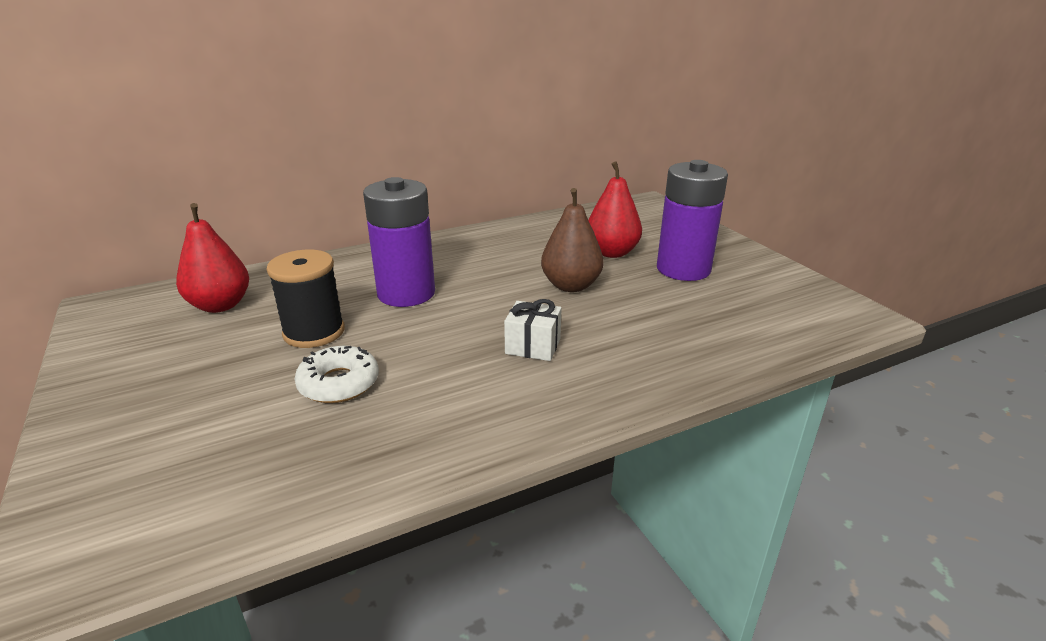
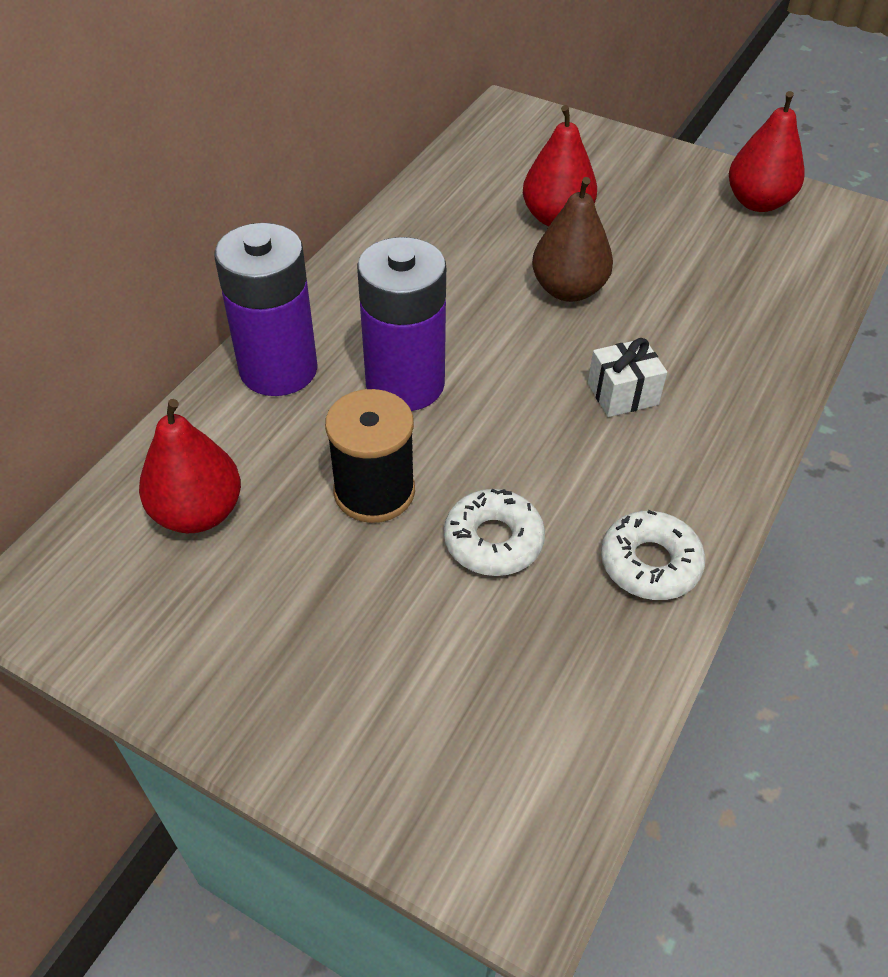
camera: 35 degrees left, 20 degrees up
purple battery [657,160,728,281] -> purple battery moved to [214,223,318,396]
none -> white donut [601,510,705,600]
none -> red pear [729,91,804,212]

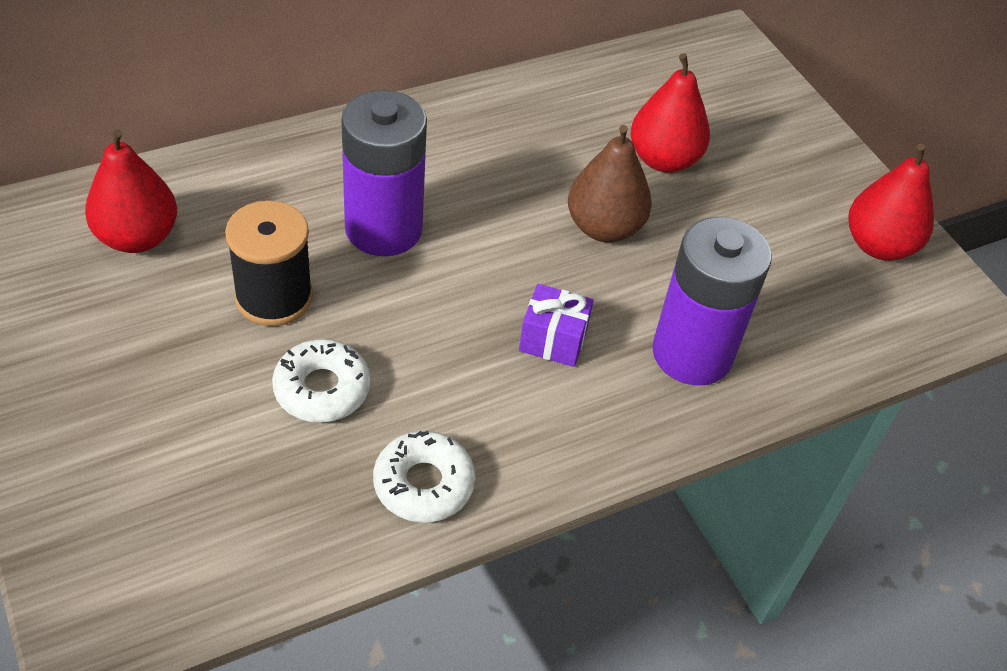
camera: 30 degrees right, 0 degrees up
purple battery [214,223,318,396] -> purple battery moved to [652,217,772,385]
white gift [588,338,667,417] -> purple gift [519,284,594,367]

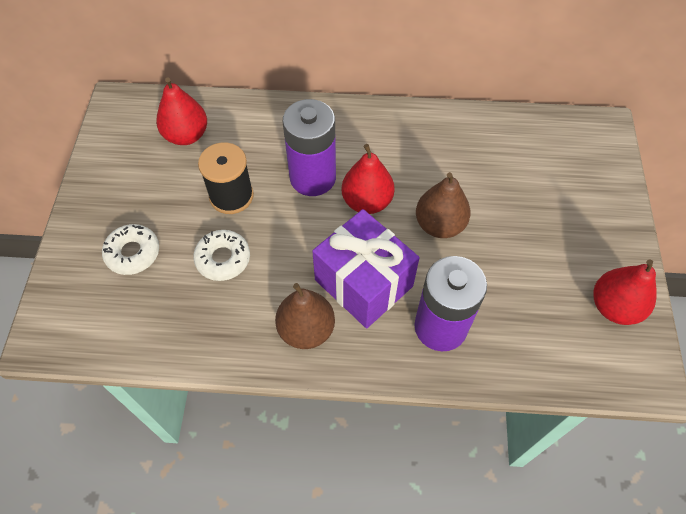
camera: 35 degrees right, 10 degrees up
white donut [373,431,475,523] -> white donut moved to [102,224,159,275]
purple gift [519,284,594,367] -> purple gift [312,209,419,328], size x2.06
red pear [631,53,710,173] -> red pear moved to [342,144,395,214]
none -> brown pear [275,283,335,349]

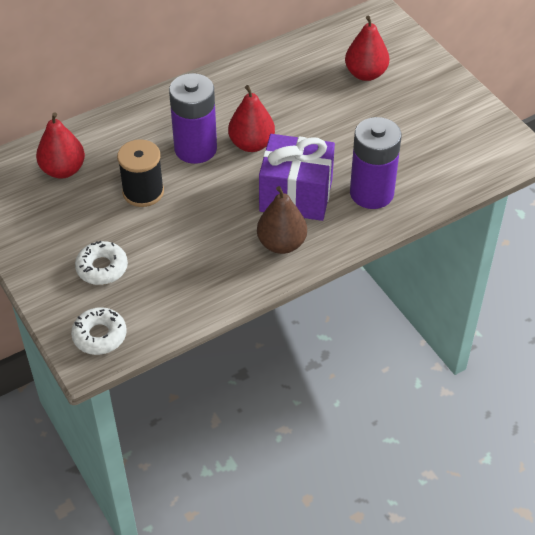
camera: 35 degrees left, 10 degrees down
white donut [193,230,250,281] -> white donut moved to [71,307,126,355]
brown pear [416,172,471,238] -> none
red pear [594,259,656,325] -> red pear moved to [345,15,389,81]

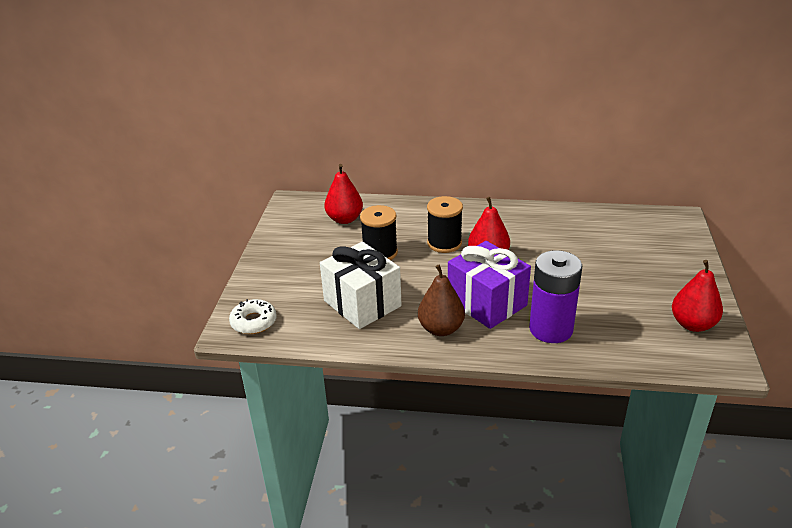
camera: 40 degrees right, 15 degrees down
white donut [75,241,128,285] -> none
purple battery [169,73,217,164] -> black spool [427,196,463,253]
red pear [345,15,389,81] -> red pear moved to [672,260,723,332]
none -> white gift [320,242,402,329]

